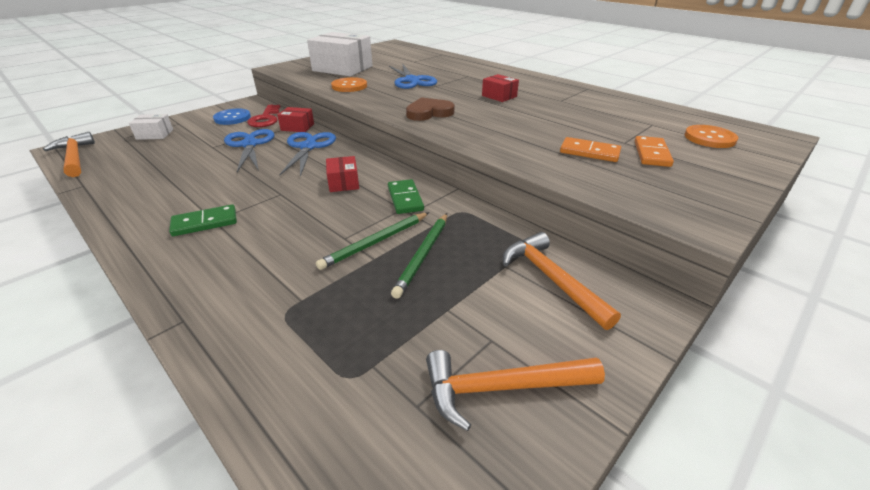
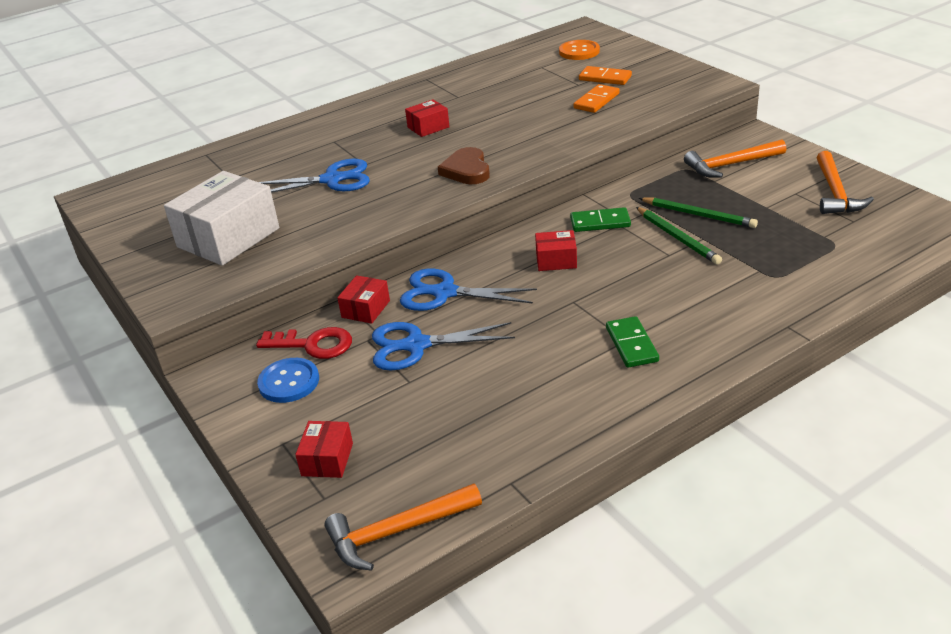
camera: 75 degrees left, 0 degrees up
white box [129,114,173,140] -> red box [295,421,353,478]
orange button [331,77,367,92] -> none

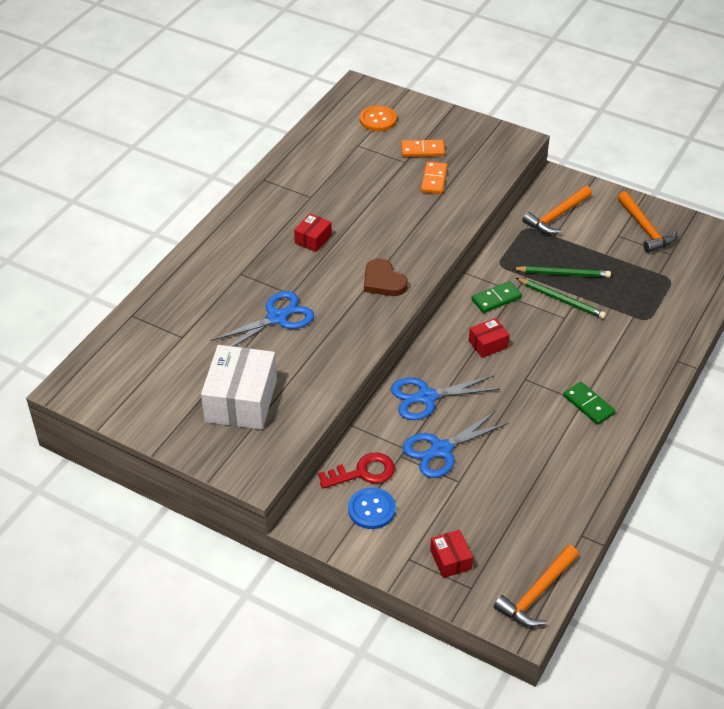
camera: 30 degrees left, 10 degrees up
red box [337,275,390,324] -> none

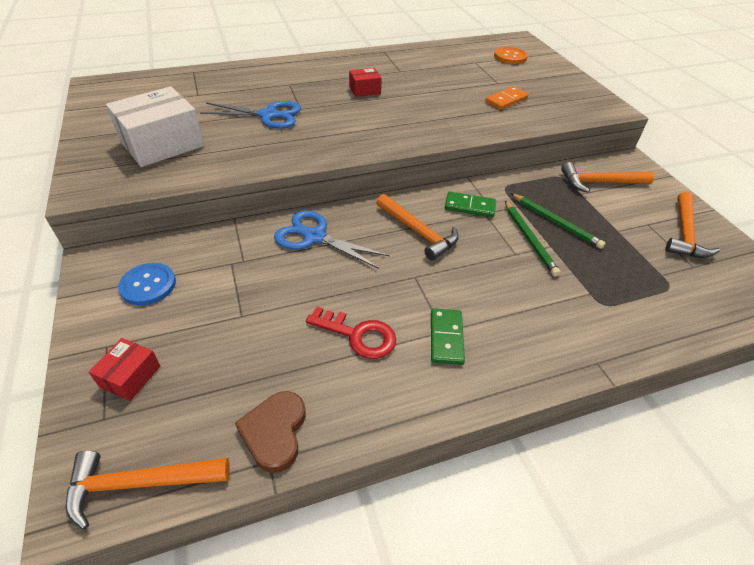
camera: 40 degrees right, 0 degrees up
red key [318,453,395,489] -> red key moved to [306,306,396,359]
brown heart [364,258,408,296] -> brown heart moved to [235,391,306,473]
orange domino [401,140,445,157] -> none
blue scissors [403,411,509,478] -> none
red box [469,318,510,358] -> orange hammer [376,194,459,261]

